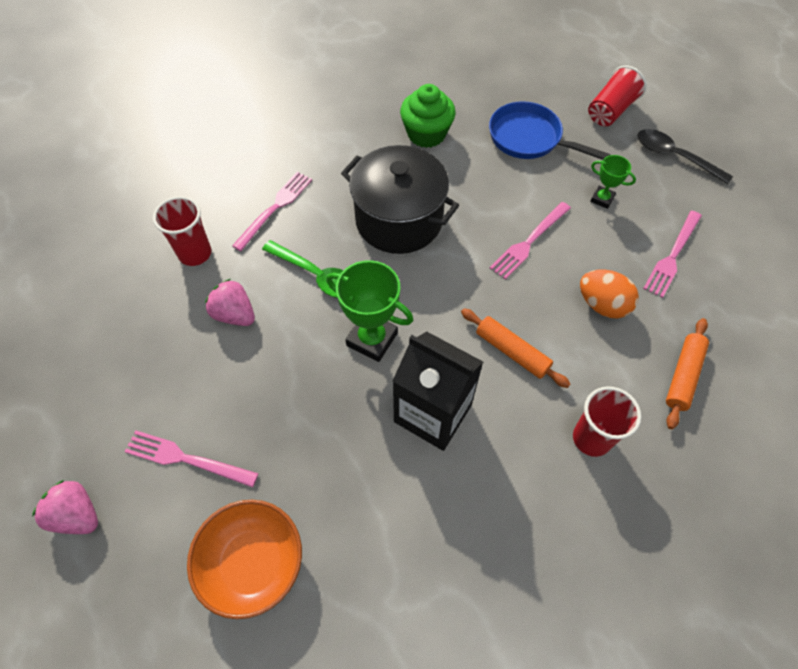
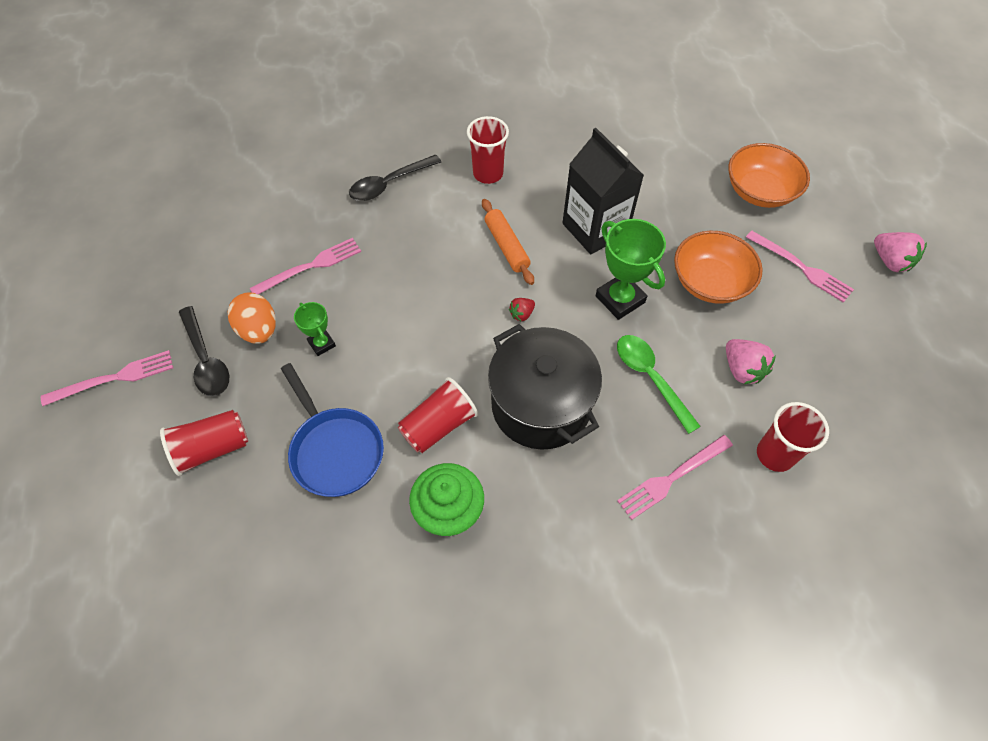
camera: 155 degrees left, 0 degrees up
pink fork [490,202,571,280] -> pink fork moved to [41,350,173,406]
orange egg [580,270,639,318] -> orange egg moved to [227,292,276,344]
orange rolling pin [666,318,709,429] -> black spoon [349,154,441,201]
none -> red cup [398,377,478,453]
none -> red strawberry [509,298,535,321]
none -> orange bowl [674,231,763,304]

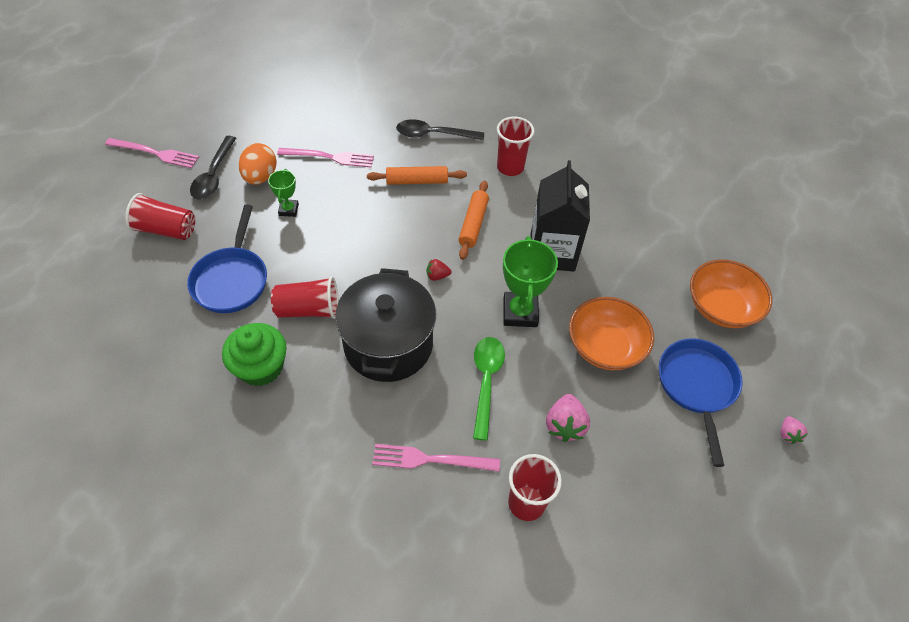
camera: 35 degrees right, 5 degrees down
pink fork [746,230,854,303] -> blue pan [659,339,743,467]
pink strawberry [874,232,927,272] -> pink strawberry [781,416,807,444], size x0.57
none -> orange rolling pin [367,166,467,185]

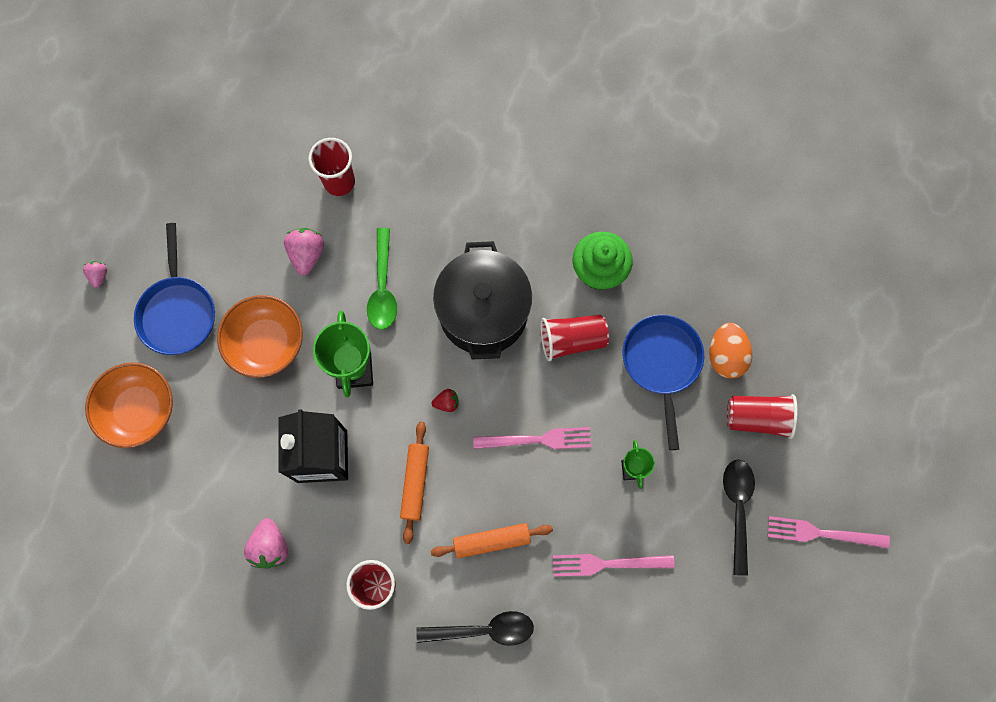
camera: 175 degrees right, 20 degrees up
orange egg [239,143,277,185] -> orange egg moved to [709,323,752,378]
pink fork [372,444,500,472] -> pink fork moved to [473,427,591,449]
none -> pink strawberry [244,518,288,569]

